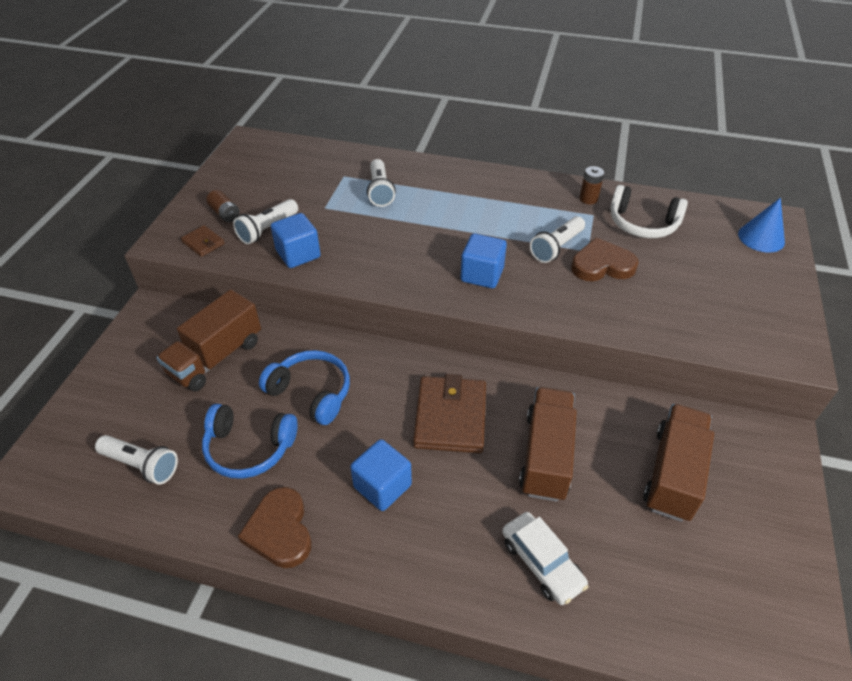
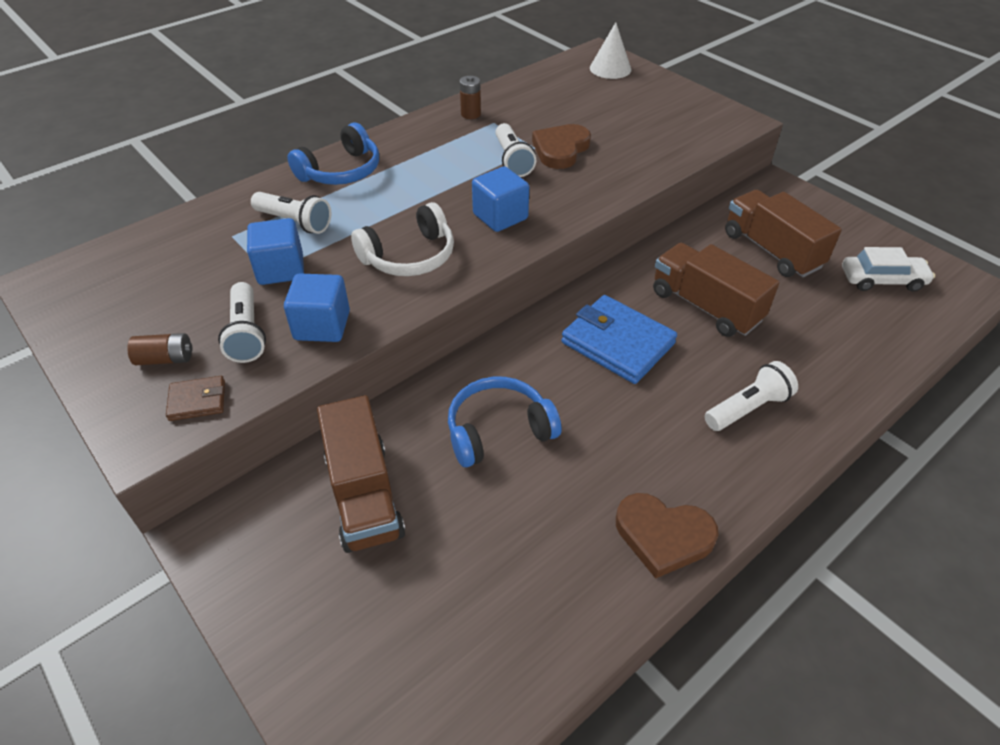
camera: 55 degrees left, 0 degrees up
white flashlight [95,435,178,485] -> white flashlight moved to [705,361,798,431]
blue headphones [202,404,298,479] -> blue headphones moved to [287,123,379,185]
blue cube [350,439,412,511] -> blue cube moved to [247,218,304,285]
brown wallet [413,374,486,453] -> blue wallet [561,295,677,384]
white car [502,512,588,605] -> white car moved to [842,247,935,292]
white headphones [610,185,688,238] -> white headphones moved to [351,202,454,276]
blue cone [738,198,785,252] -> white cone [590,22,632,79]

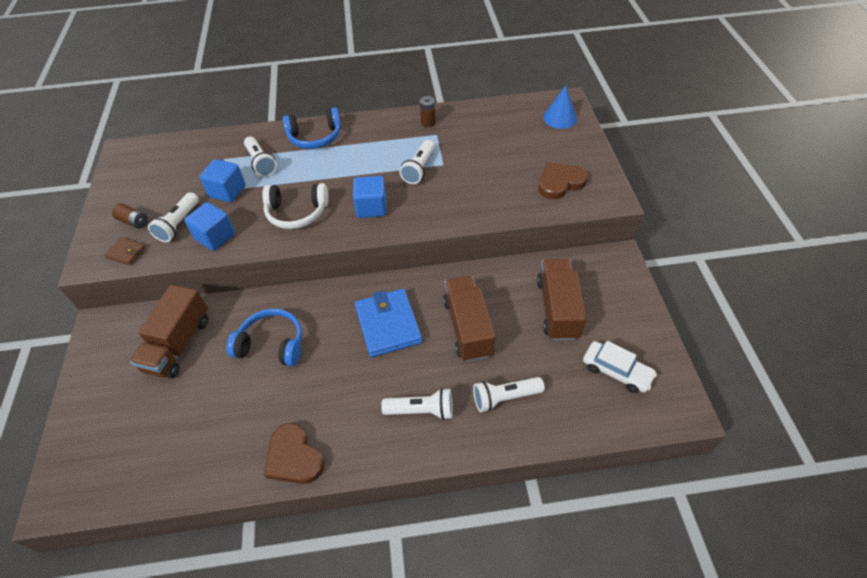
camera: 35 degrees right, 5 degrees up
brown heart [532,124,591,169] -> brown heart moved to [539,162,588,199]
white cone [590,22,632,79] -> blue cone [543,86,577,129]
none -> white flashlight [473,377,545,412]

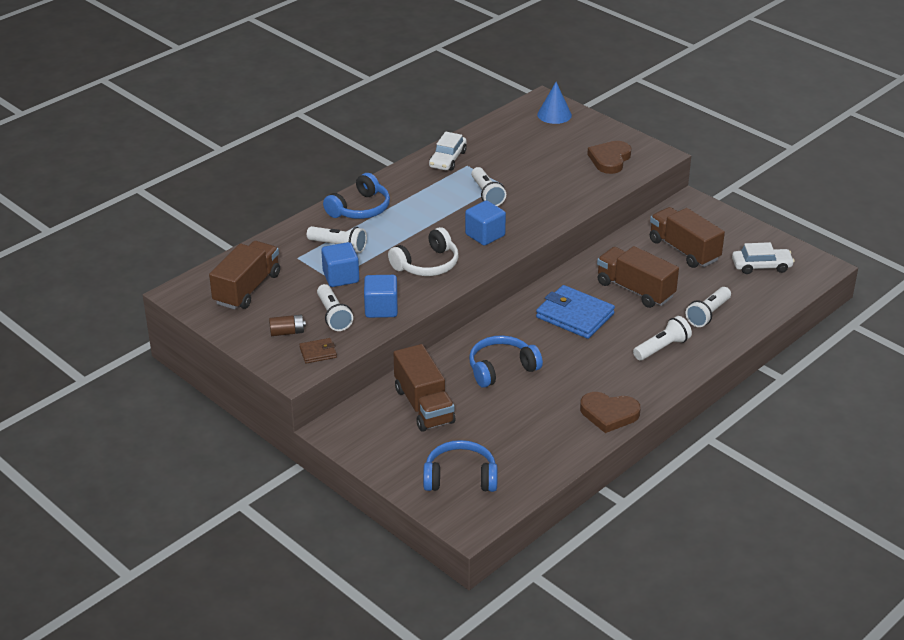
camera: 40 degrees left, 15 degrees down
brown battery [420,96,436,127] -> white car [429,132,467,171]
none -> brown truck [209,241,280,309]
none -> blue headphones [423,440,497,492]

